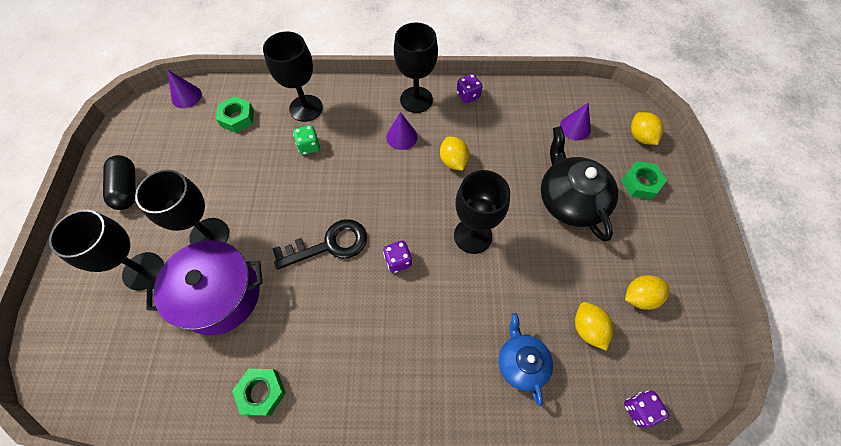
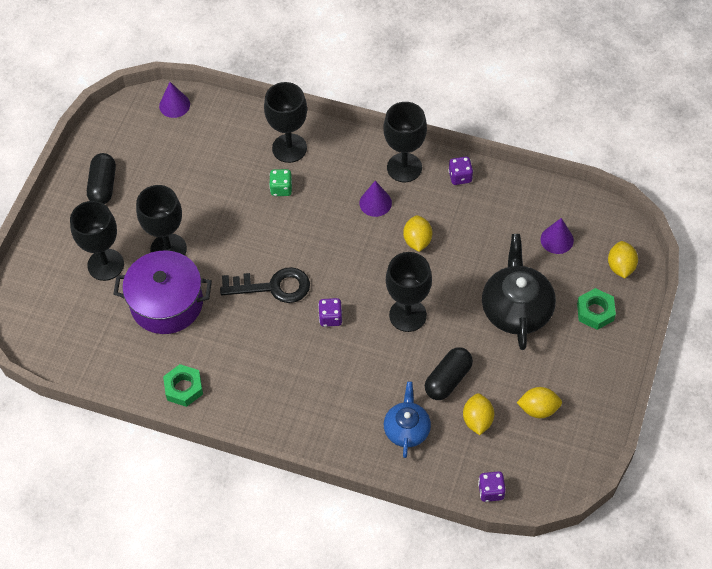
camera: 20 degrees right, 5 degrees down
green nut [216,96,254,133] -> none
none -> black capsule [425,347,473,400]

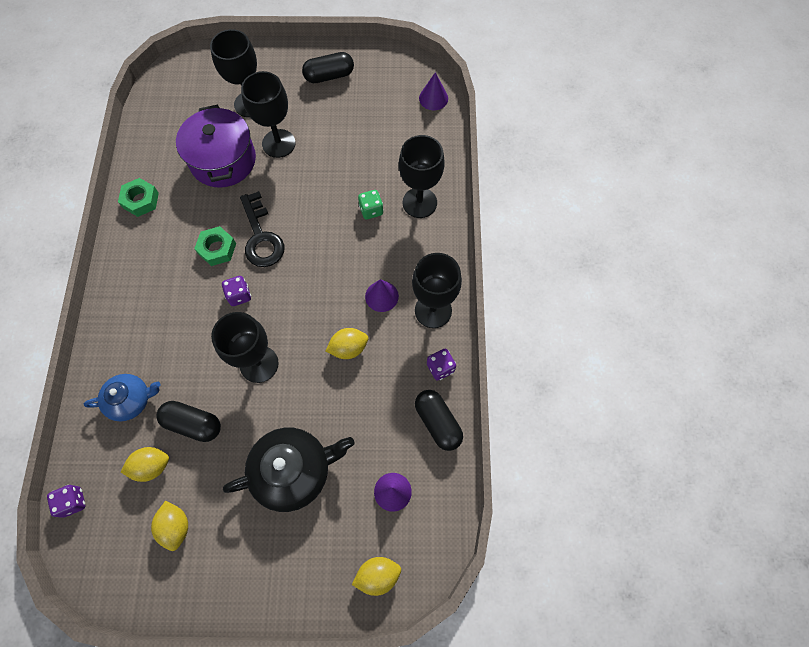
camera: 70 degrees right, 10 degrees up
green nut [577,288,616,330] -> green nut moved to [194,226,236,266]
none -> black capsule [415,390,463,451]

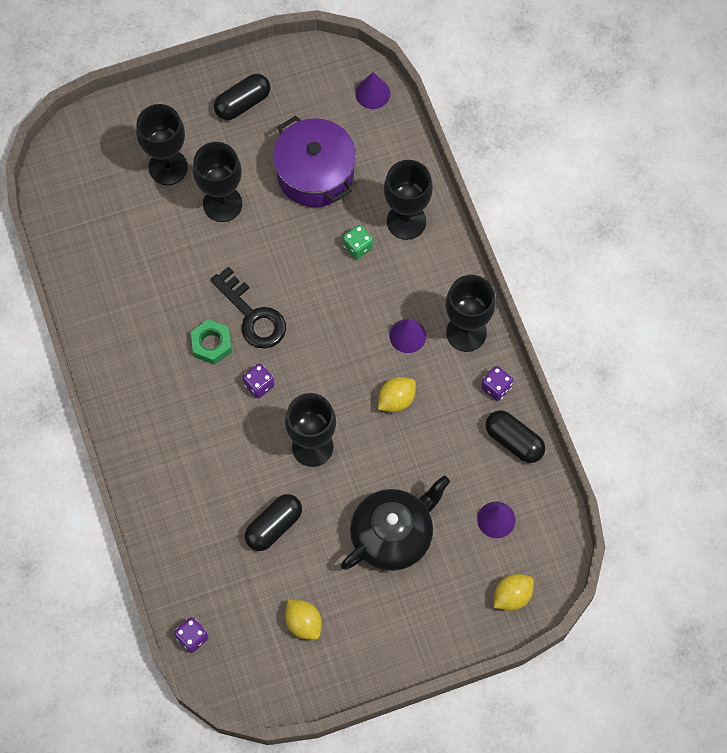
camera: 20 degrees left, 0 degrees up
blue teapot [84,374,160,421] -> none
green nut [118,178,159,217] -> none
yellow lemon [121,447,169,482] -> none
black capsule [156,401,221,442] -> black capsule turned 45 degrees counterclockwise [245,494,302,551]
purple pot [176,105,256,188] -> purple pot moved to [273,116,356,207]

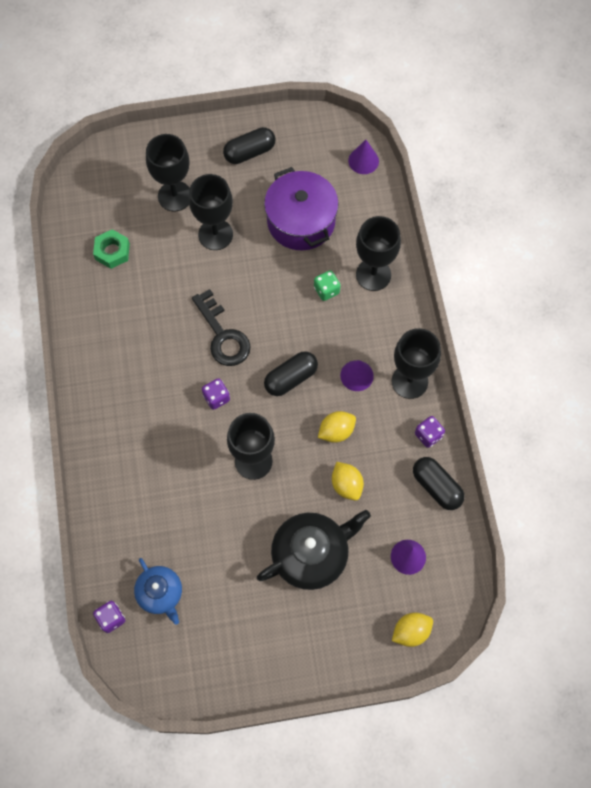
camera: 10 degrees right, 0 degrees up
green nut [191,319,232,365] -> green nut moved to [93,229,130,269]
black capsule [245,494,302,551] -> black capsule moved to [264,351,318,396]
yellow lemon [285,600,322,640] -> yellow lemon moved to [332,462,364,501]
none -> blue teapot [134,558,182,625]

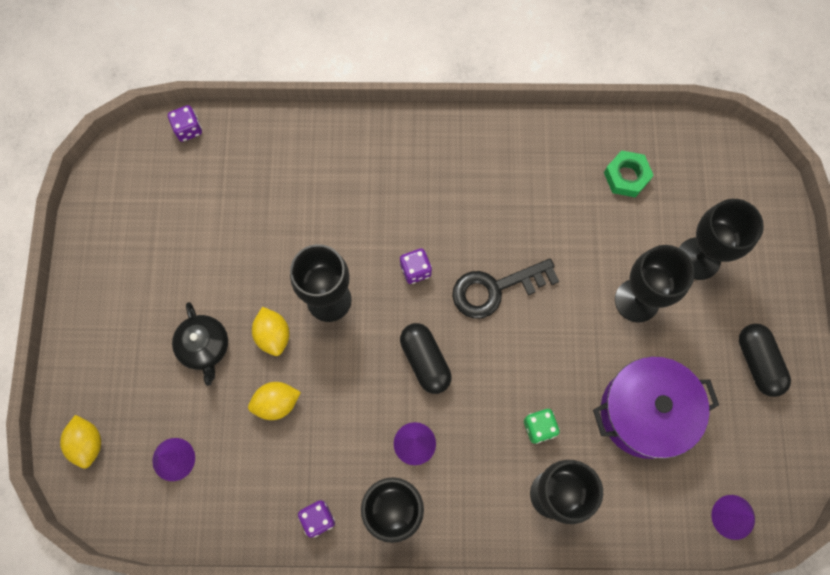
camera: 100 degrees right, 5 degrees up
blue teapot [134,558,182,625] -> none
black teapot [257,510,371,590] -> black teapot [172,302,228,386], size x0.62
yellow lemon [318,411,356,443] -> yellow lemon moved to [252,307,289,356]
black capsule [413,457,464,510] -> none

